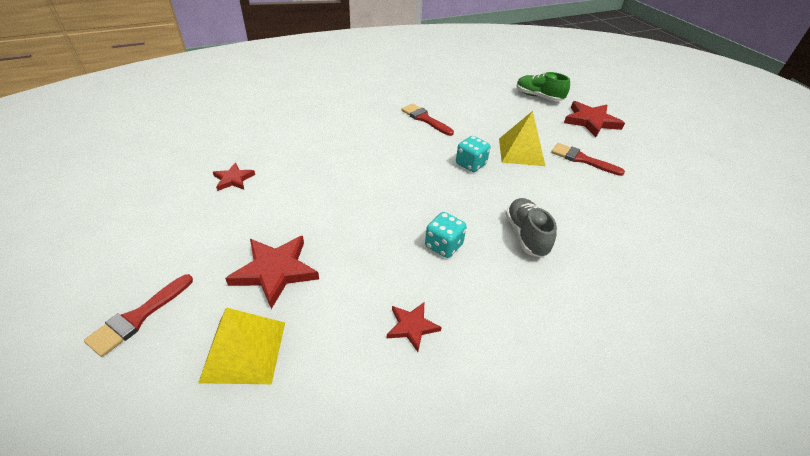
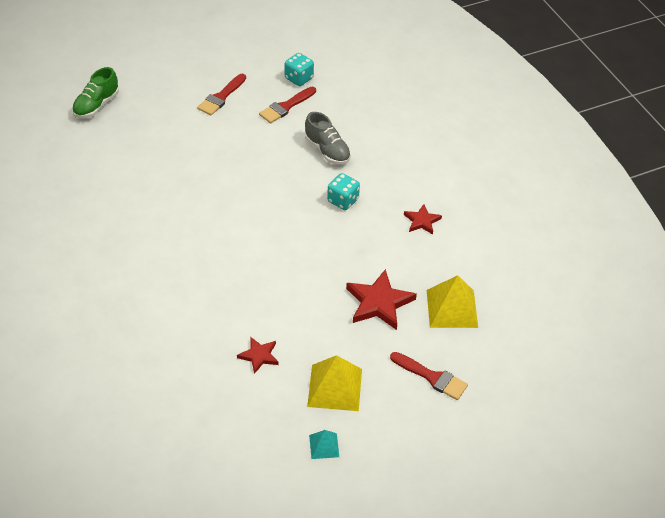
camera: 90 degrees left, 5 degrees up
red brush [401,104,454,136] -> red brush moved to [259,87,316,123]
turquoise dice [456,136,490,172] -> turquoise dice moved to [285,53,314,86]
yellow pyramid [499,111,545,166] -> yellow pyramid moved to [307,355,362,411]
grey shoe [506,198,557,257] -> grey shoe turned 120 degrees counterclockwise [305,112,351,165]
red star [564,101,625,137] -> none
none -> turquoise pyramid [309,430,339,459]

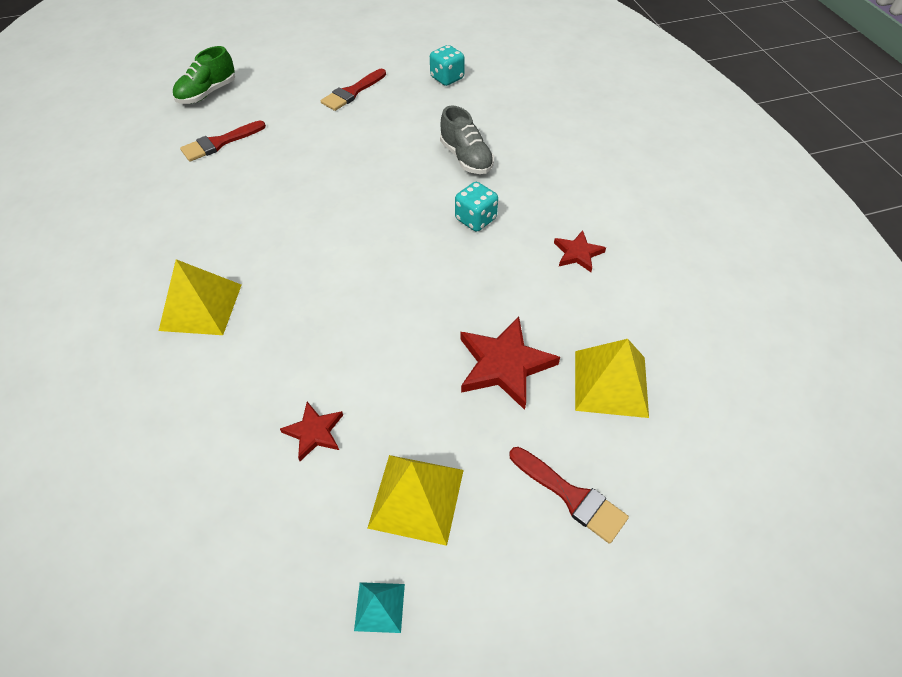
camera: 10 degrees right, 5 degrees up
red brush [259,87,316,123] -> red brush moved to [180,121,266,162]
none -> yellow pyramid [159,259,241,335]

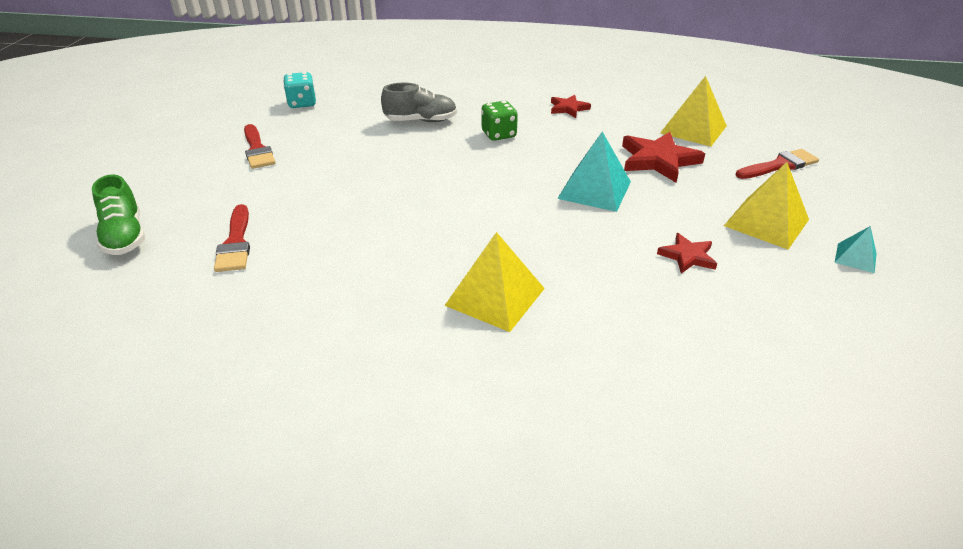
camera: 65 degrees left, 15 degrees down
turquoise dice [455,182,498,231] -> green dice [481,101,518,141]
none -> turquoise pyramid [557,132,631,212]

